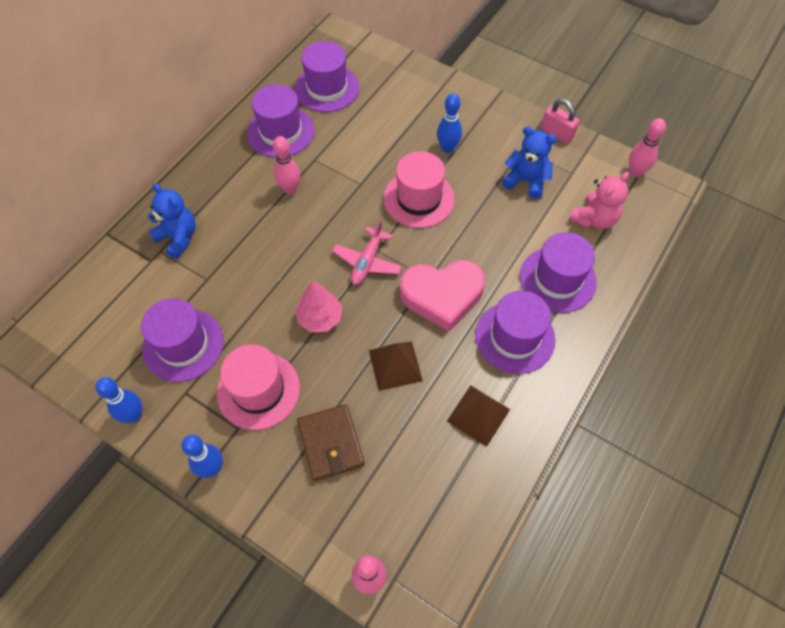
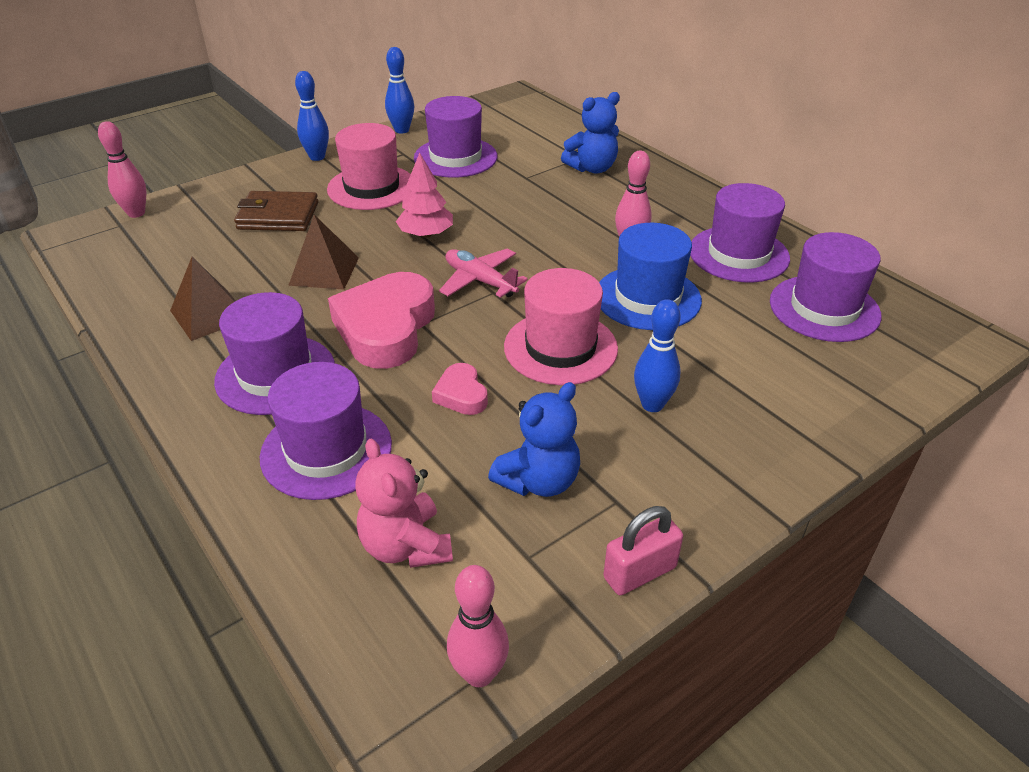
camera: 110 degrees right, 20 degrees down
none -> pink heart [432,363,488,415]
none -> blue hat [599,223,702,330]

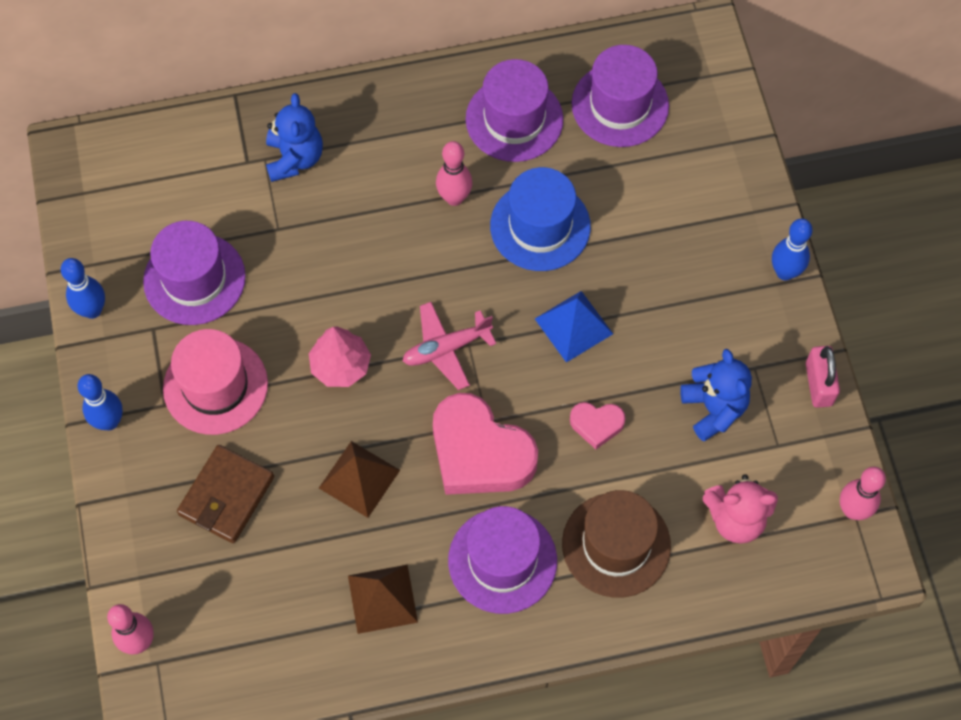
camera: 65 degrees left, 25 degrees up
purple hat [260,362,392,500] -> brown hat [562,490,671,598]
pink hat [504,268,618,385] -> blue pyramid [535,291,613,363]
blue bowling pin [634,299,681,412] -> blue bowling pin moved to [772,218,813,281]

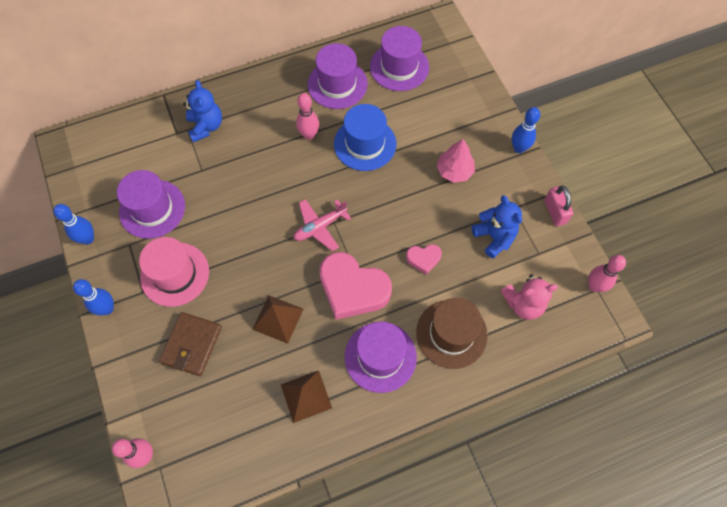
camera: 10 degrees left, 0 degrees up
pink tree [309,327,371,387] -> pink tree moved to [437,139,475,183]
blue pyramid [535,291,613,363] -> none

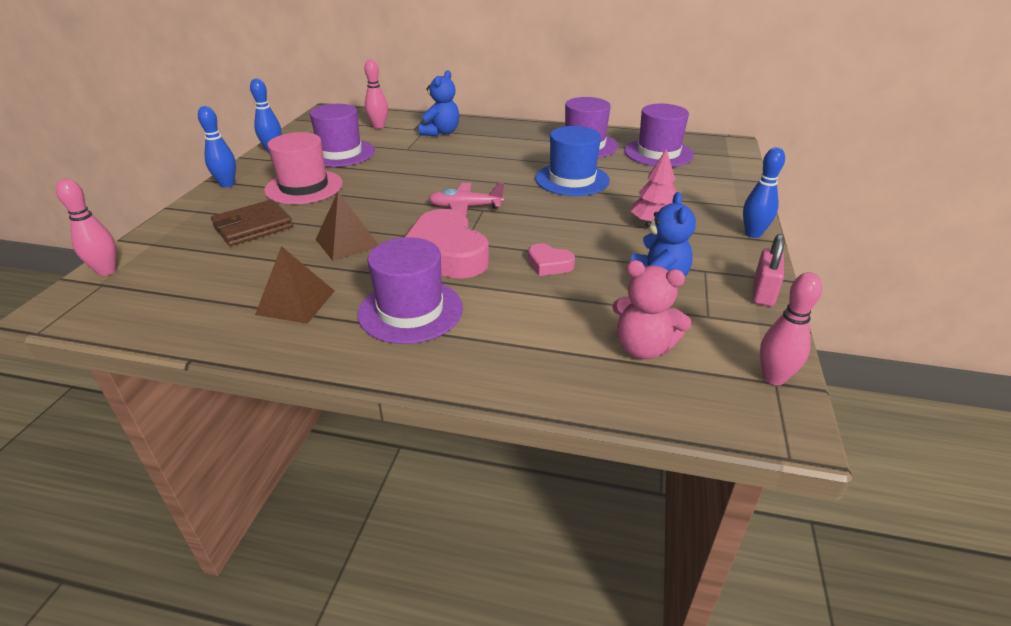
camera: 35 degrees right, 30 degrees down
pink bowling pin [296,93,319,140] -> pink bowling pin moved to [364,60,388,129]
brown hat [416,298,488,369] -> none

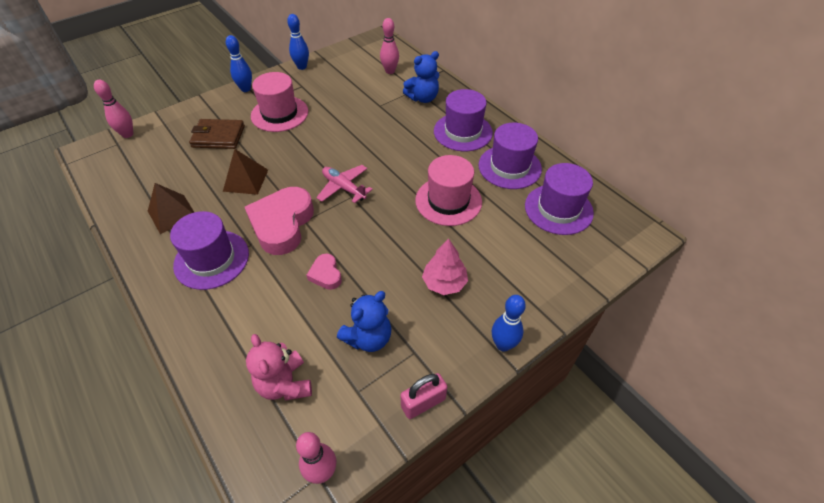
camera: 40 degrees right, 15 degrees up
purple hat [310,104,375,167] -> purple hat moved to [434,89,493,151]
blue hat [535,126,610,196] -> pink hat [415,155,482,226]

